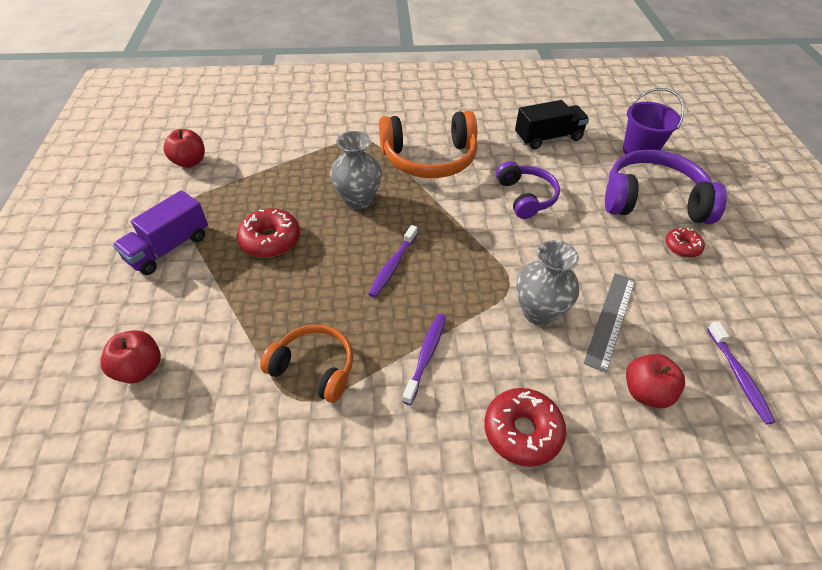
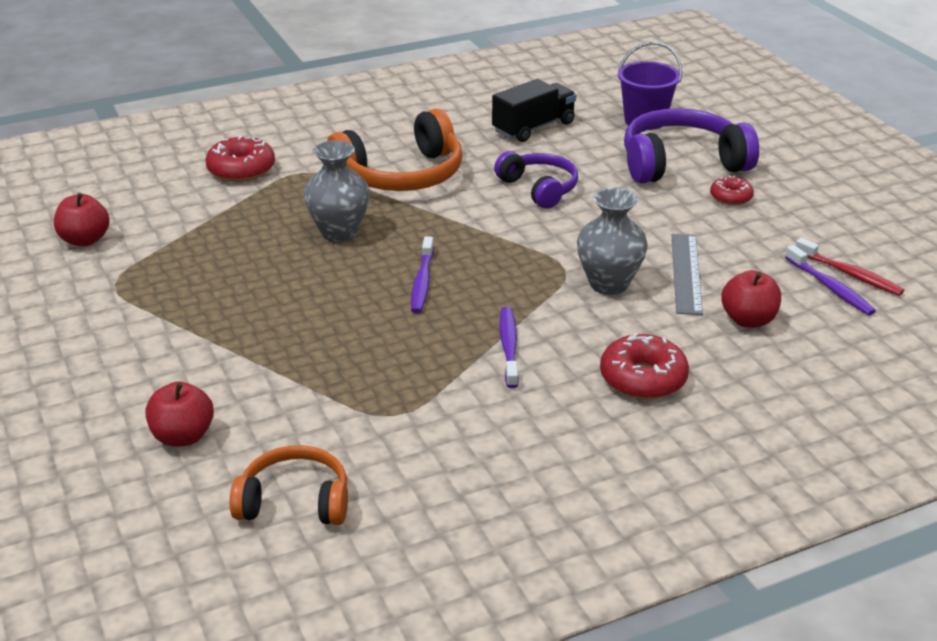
camera: 20 degrees left, 15 degrees down
purple truck [113,190,208,275] -> none
red donut [237,208,300,258] -> red donut moved to [205,136,275,182]
orange headphones [260,325,353,403] -> orange headphones moved to [230,445,348,525]
none -> red toothbrush [796,238,904,296]

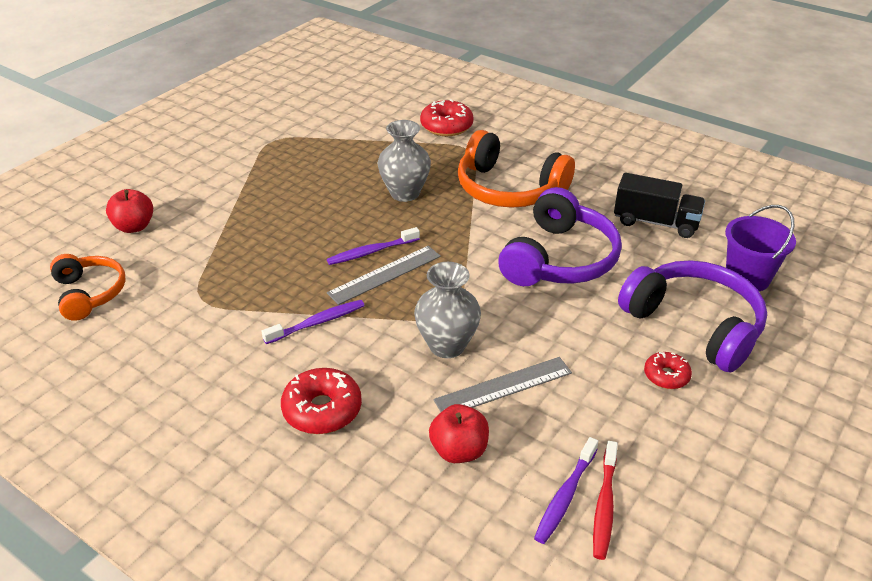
camera: 60 degrees right, 5 degrees up
red apple [54,193,110,246] -> none
purple headphones [494,151,578,209] -> purple headphones [498,187,622,286], size x1.62
none -> grey ruler [327,246,441,305]

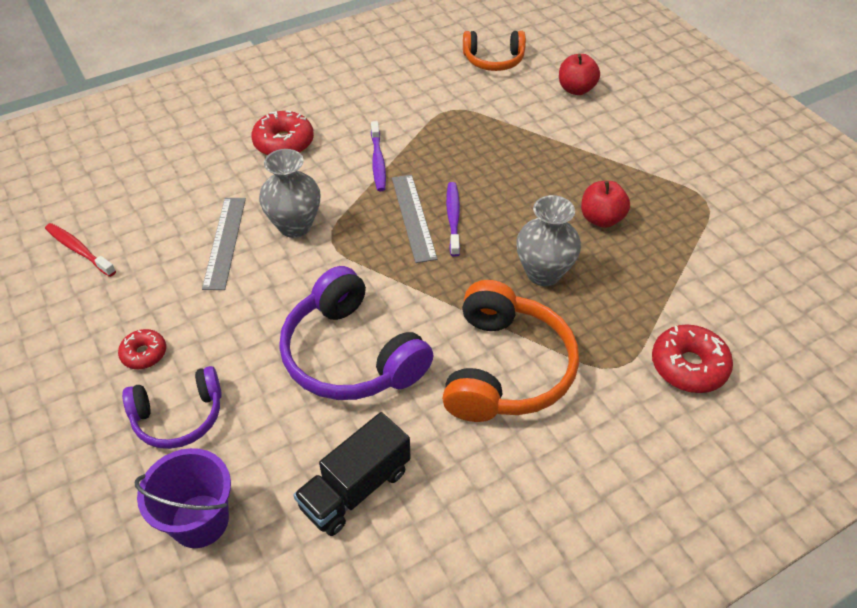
camera: 115 degrees right, 10 degrees up
red apple [429,404,489,463] -> red apple moved to [581,181,630,228]
orange headphones [458,130,575,208] -> orange headphones turned 135 degrees clockwise [442,280,579,422]
purple toothbrush [534,437,598,544] -> none
purple headphones [618,260,767,372] -> purple headphones [122,366,222,449], size x0.62

